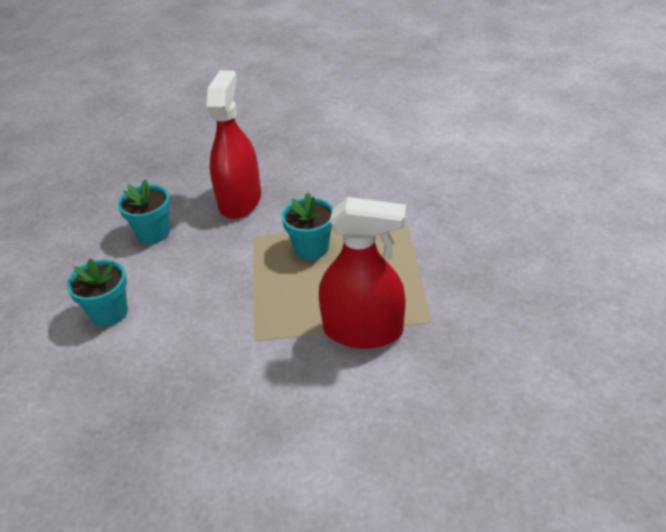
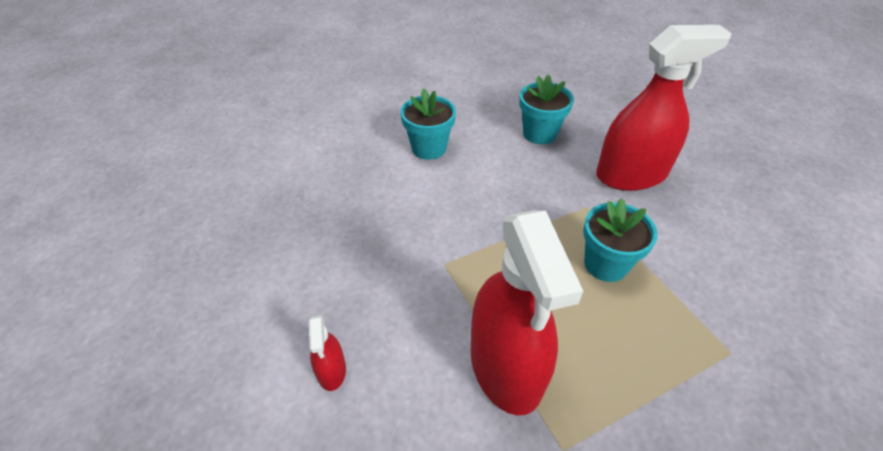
camera: 65 degrees right, 5 degrees up
none -> red spray bottle [309,315,346,391]

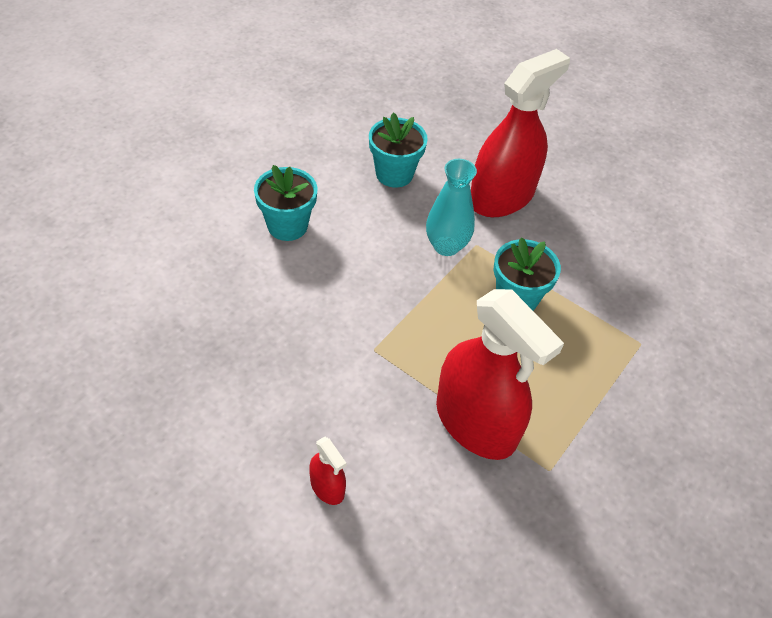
camera: 30 degrees left, 5 degrees up
none -> turquoise vase [426,159,477,256]

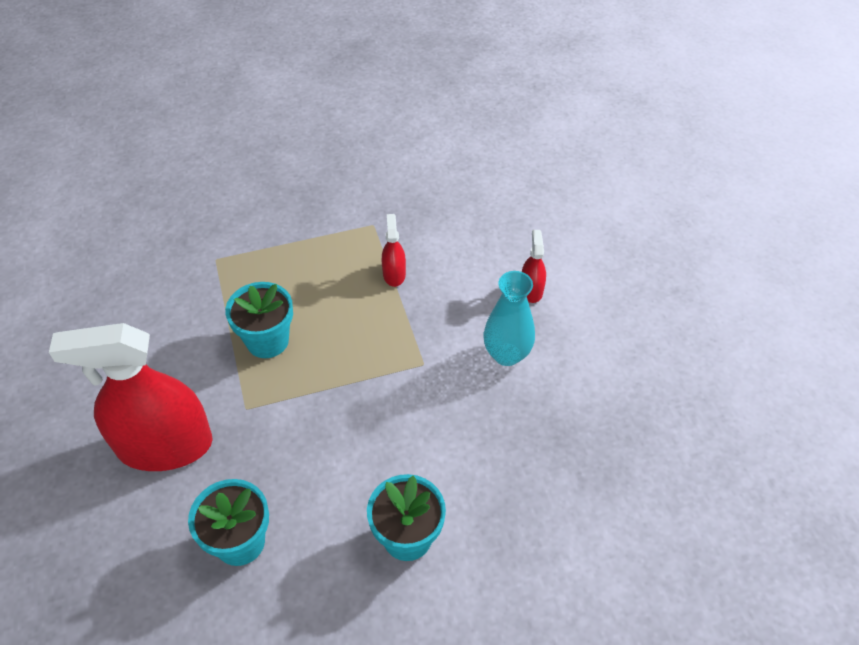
camera: 140 degrees left, 0 degrees up
turquoise vase [426,159,477,256] -> turquoise vase moved to [484,271,535,366]
red spray bottle [436,289,564,460] -> red spray bottle [382,214,406,287], size x0.43

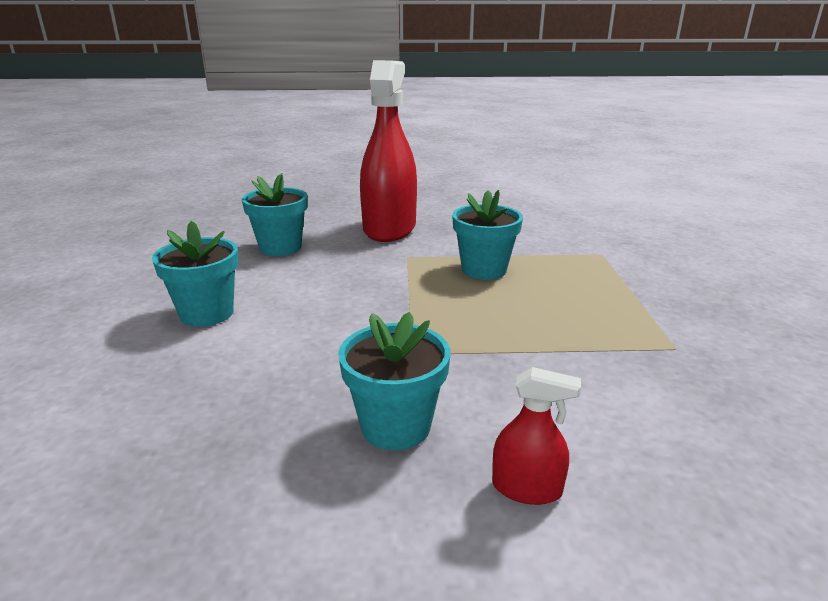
camera: 105 degrees right, 25 degrees down
red spray bottle [382,214,406,287] -> none
turquoise vase [484,271,535,366] -> turquoise flower pot [338,312,450,450]

